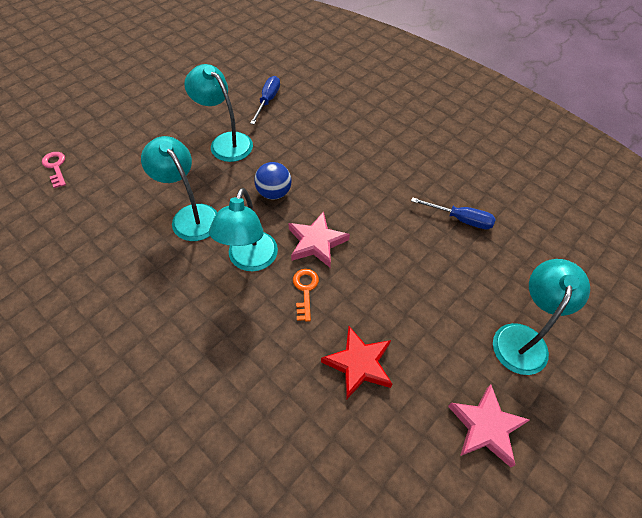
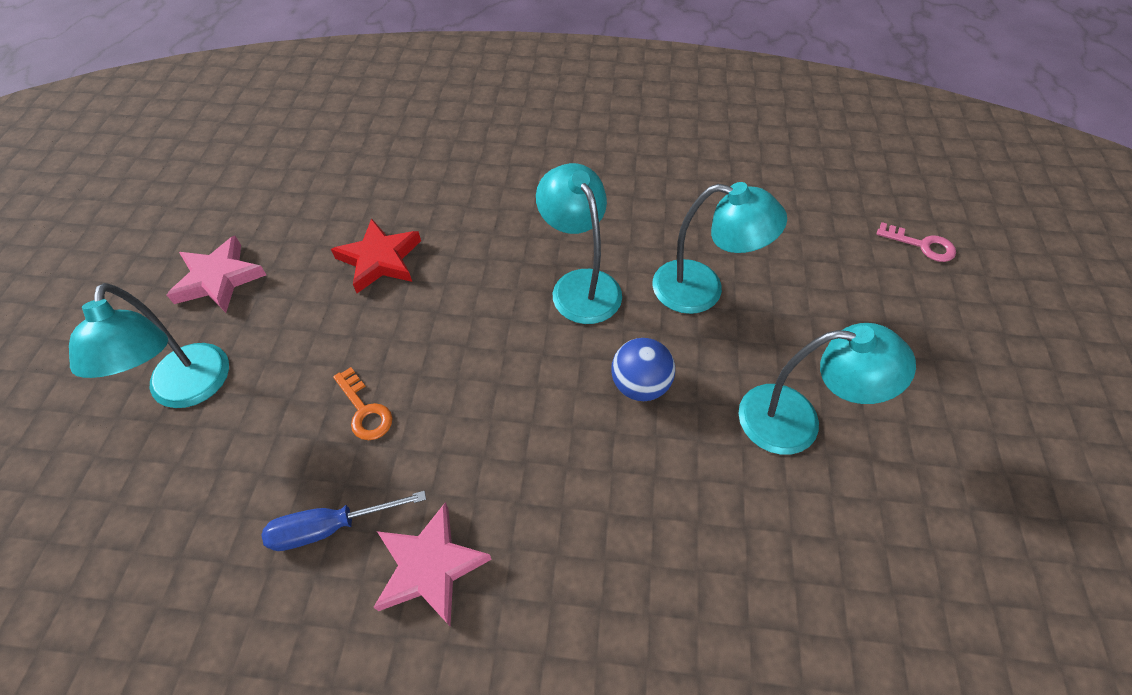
camera: 145 degrees right, 0 degrees up
blue screwdriver [250,76,280,124] -> none
pink star [288,211,350,267] -> pink star moved to [374,502,492,626]
orange key [293,269,319,322] -> orange key moved to [333,367,393,440]

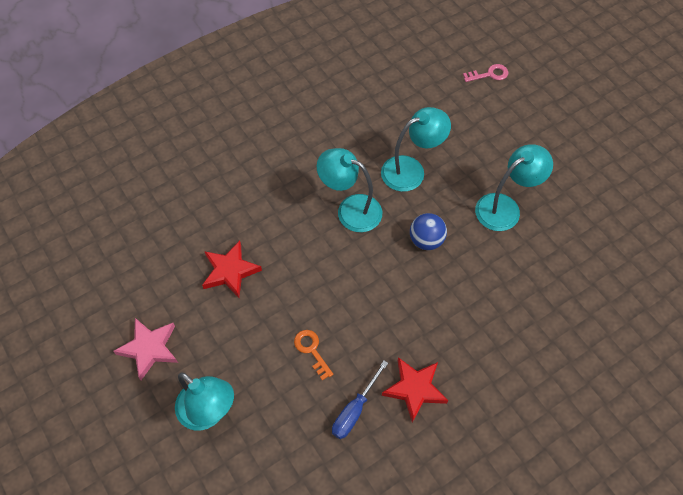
camera: 40 degrees left, 5 degrees up
orange key [333,367,393,440] -> orange key turned 135 degrees counterclockwise [294,330,333,380]
pink star [374,502,492,626] -> red star [382,357,448,423]

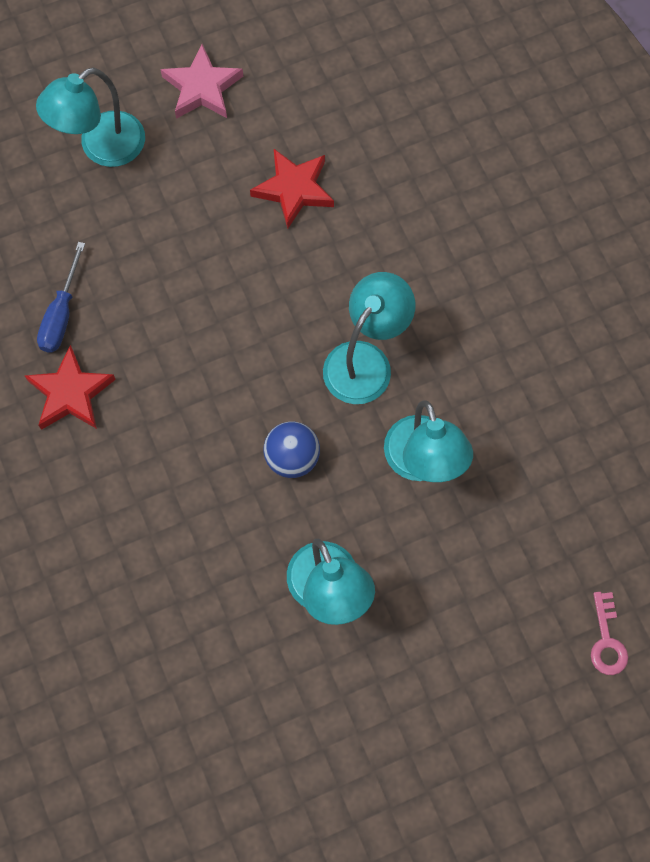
camera: 100 degrees right, 10 degrees up
orange key [294,330,333,380] -> none
blue screwdriver [332,361,388,439] -> blue screwdriver turned 120 degrees counterclockwise [37,242,85,353]

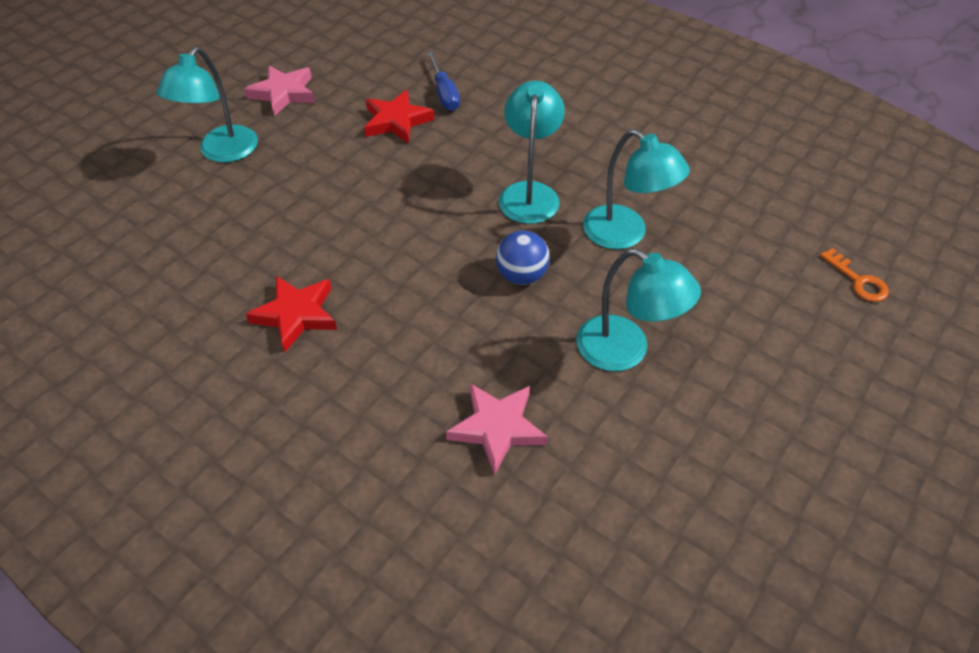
camera: 30 degrees left, 20 degrees down
blue screwdriver [37,242,85,353] -> blue screwdriver moved to [427,51,460,111]
pink key [591,592,628,675] -> orange key [820,248,889,302]
none -> pink star [446,383,548,475]

